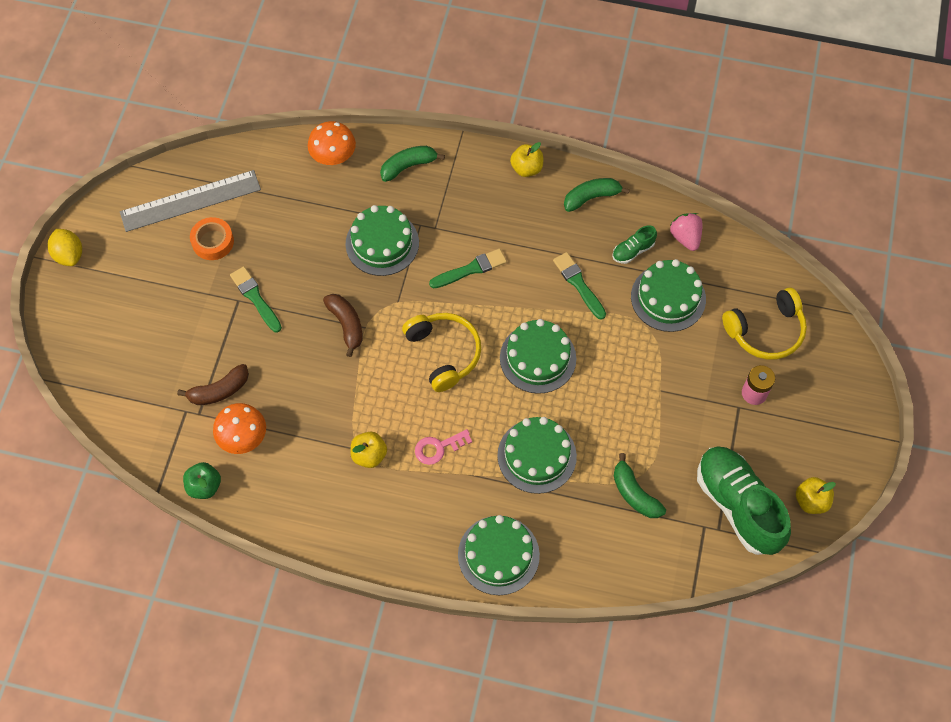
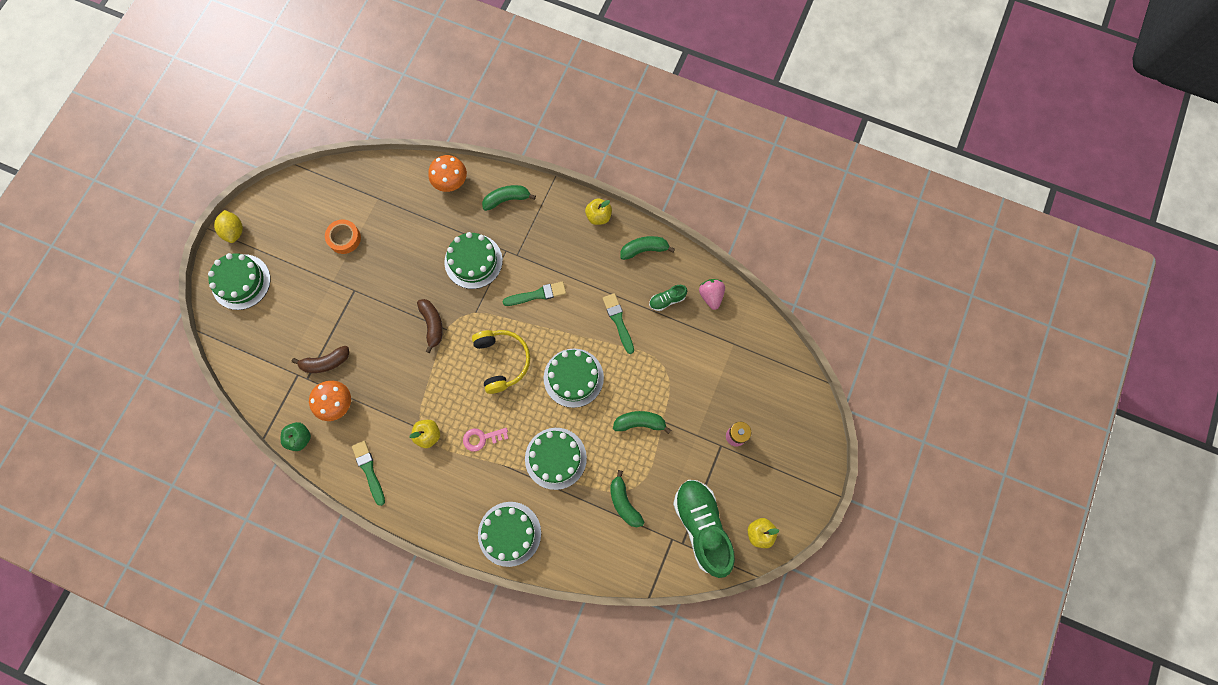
camera: 10 degrees right, 10 degrees up
grey ruler [120,170,261,232] -> none
green brush [230,266,282,332] -> green brush moved to [352,441,385,506]
green cake [631,259,706,332] -> green cake moved to [208,253,271,310]
yellow headphones [722,287,807,360] -> none
none -> green banana [613,411,671,434]

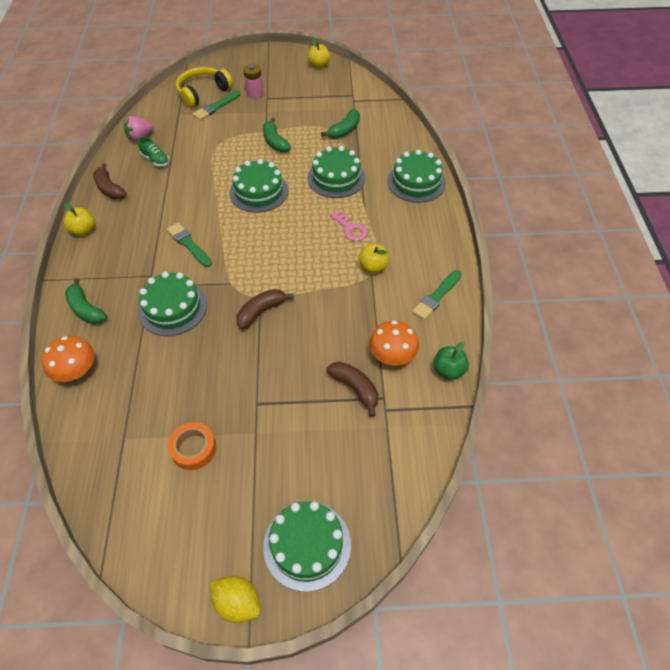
camera: 115 degrees left, 20 degrees down
yellow lemon [214,210,243,243] -> yellow lemon turned 75 degrees clockwise [210,576,260,623]
yellow headphones [472,330,530,394] -> yellow headphones moved to [176,67,233,108]
green brush [603,293,634,354] -> green brush moved to [193,91,240,120]
green banana [621,236,675,260] -> brown banana [93,163,127,200]
green shoe [673,480,735,578] -> none

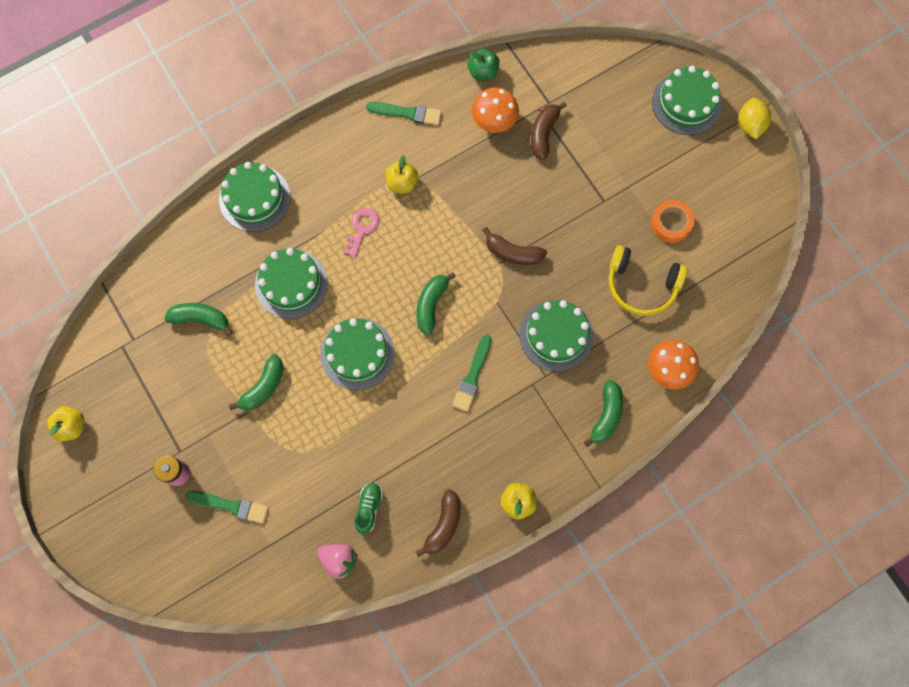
camera: 120 degrees left, 20 degrees up
yellow headphones [176,67,233,108] -> yellow headphones moved to [609,245,688,316]
none -> green banana [417,272,456,335]

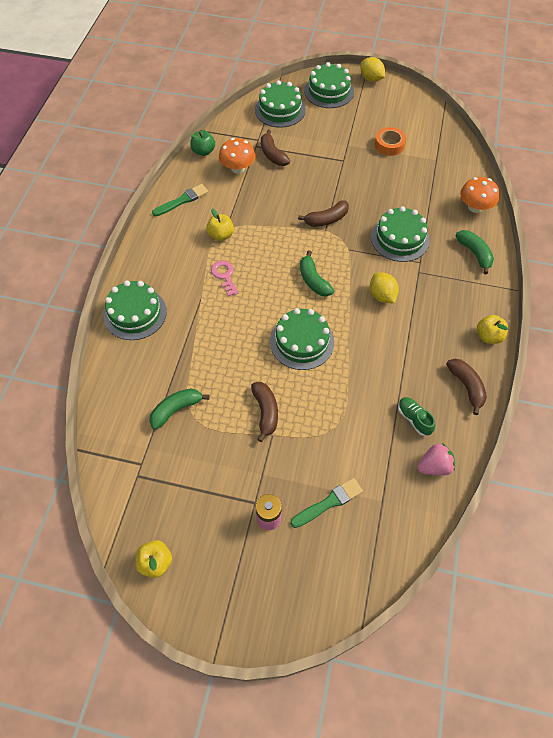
camera: 45 degrees left, 15 degrees down
green banana [229,354,284,411] -> brown banana [251,382,278,442]
green cake [255,248,328,319] -> green cake moved to [255,80,306,128]
green brush [452,335,492,412] -> yellow lemon [370,272,399,303]
yellow headphones [609,245,688,316] -> none

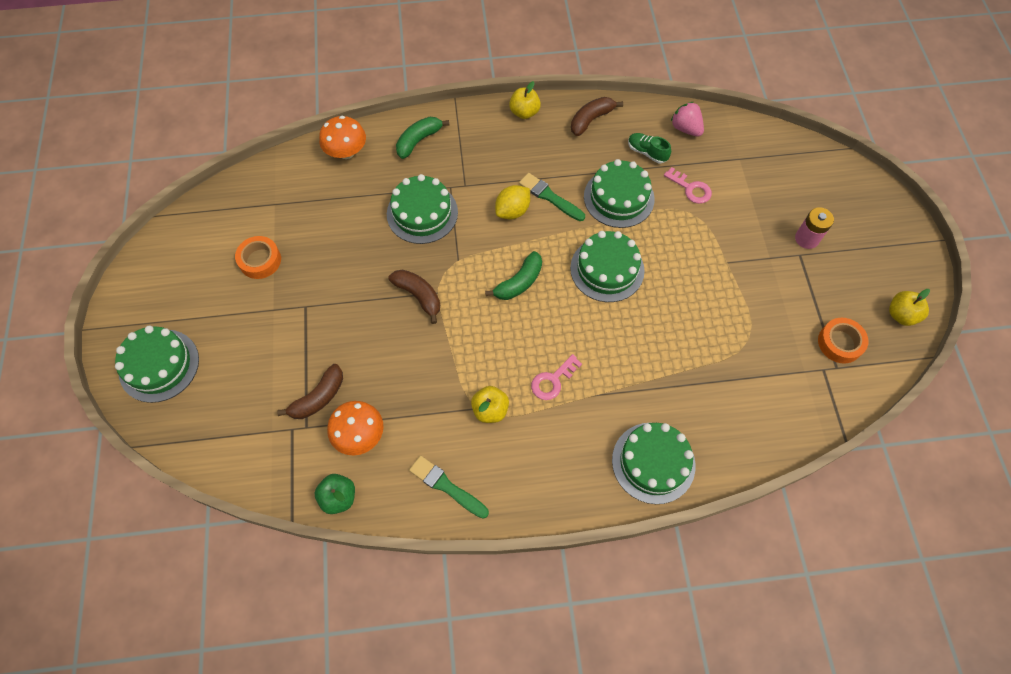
camera: 110 degrees left, 5 degrees up
green banana [149,388,210,430] -> none
brown banana [251,382,278,442] -> none
green cake [255,80,306,128] -> green cake moved to [584,159,655,228]
green brush [290,478,363,528] -> green brush moved to [519,173,585,221]
yellow lemon [360,57,385,82] -> none
green shoe [398,397,435,436] -> green shoe turned 90 degrees clockwise [628,133,671,163]
none -> pink key [664,167,712,204]
none -> orange tape [818,318,869,364]

